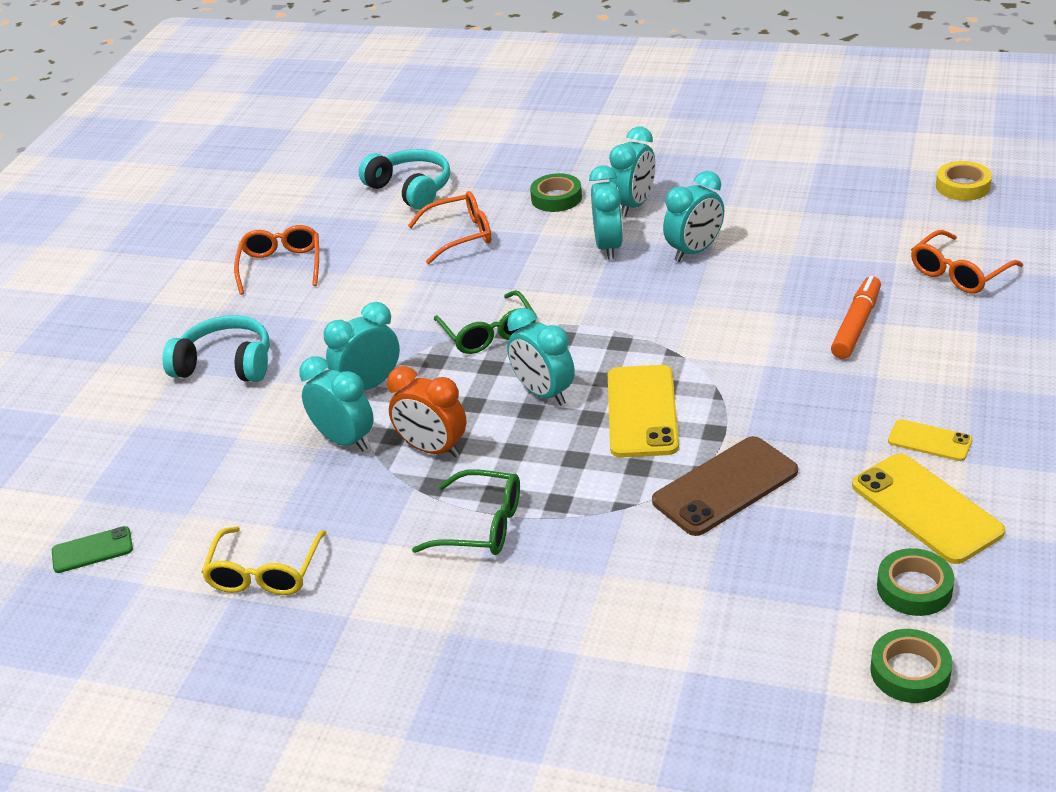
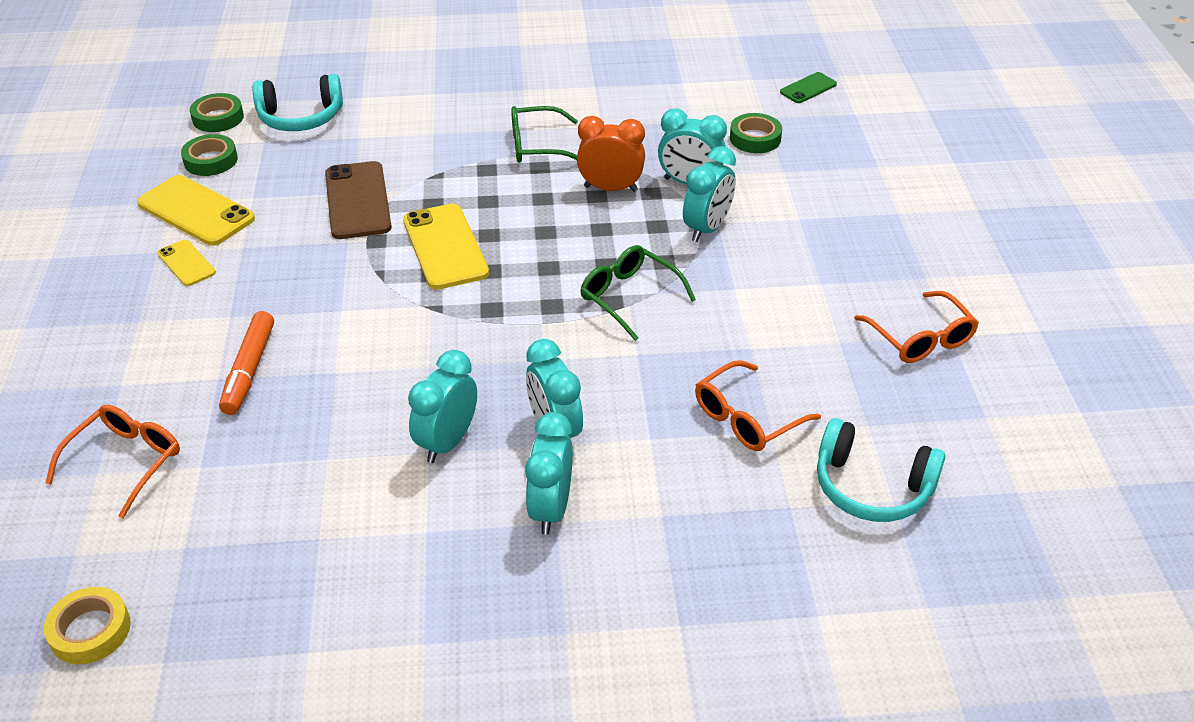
camera: 155 degrees right, 5 degrees up
turquoise headphones [162,315,270,382] -> turquoise headphones moved to [253,74,343,131]
yellow glasses [201,526,327,595] -> none
turquoise clock [507,308,575,406] -> none
green tape [530,173,582,212] -> green tape moved to [730,113,782,153]
brown phone [652,436,798,536] -> brown phone turned 45 degrees counterclockwise [325,161,392,239]
yellow phone [888,419,973,461] -> yellow phone turned 45 degrees clockwise [157,240,216,286]

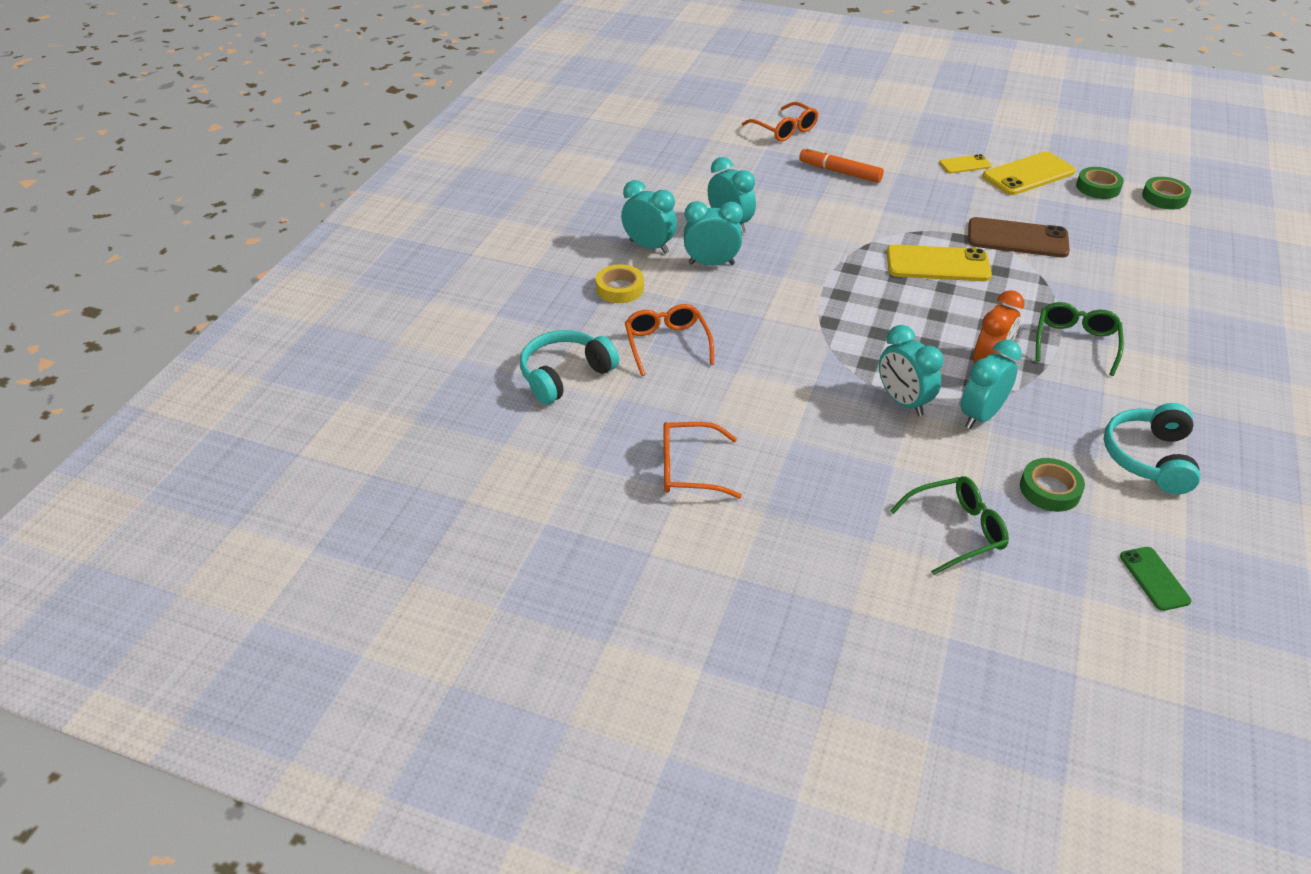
camera: 115 degrees right, 0 degrees up
yellow tape [44,587,131,664] -> yellow tape moved to [596,264,644,303]
turquoise headphones [253,74,343,131] -> turquoise headphones moved to [1104,403,1201,494]
green glasses [581,245,696,341] -> green glasses moved to [890,476,1009,575]

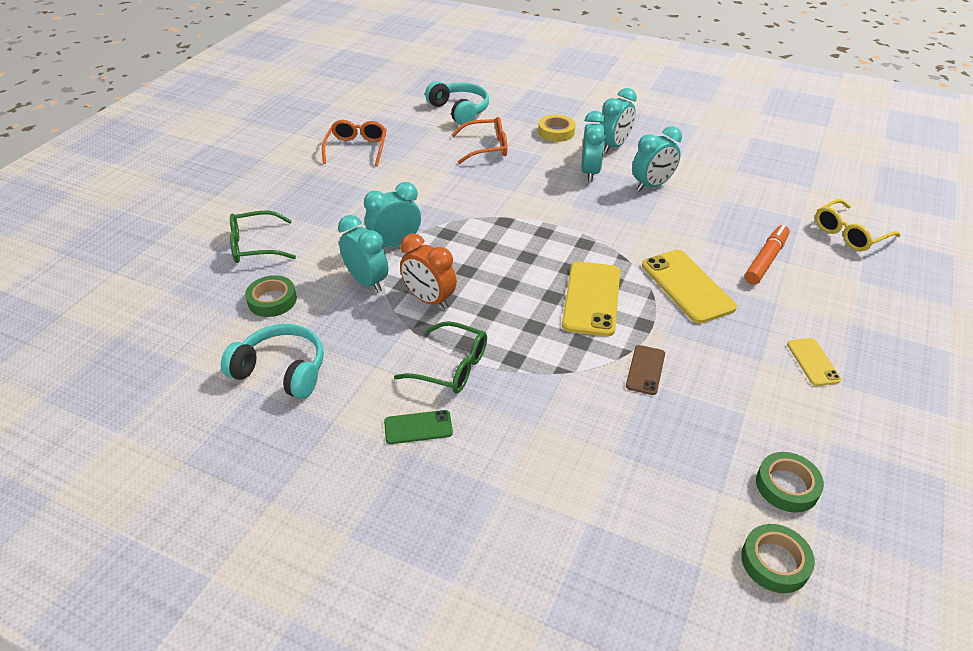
camera: 95 degrees right, 0 degrees up
orange glasses [742,102,819,142] -> yellow glasses [815,199,900,251]
green glasses [890,476,1009,575] -> green glasses turned 90 degrees clockwise [230,211,296,263]
brown phone [968,217,1070,258] -> brown phone [626,345,665,395], size x0.55
yellow phone [982,152,1076,195] -> yellow phone moved to [642,250,737,324]
green phone [1120,547,1191,611] -> green phone moved to [384,410,453,444]

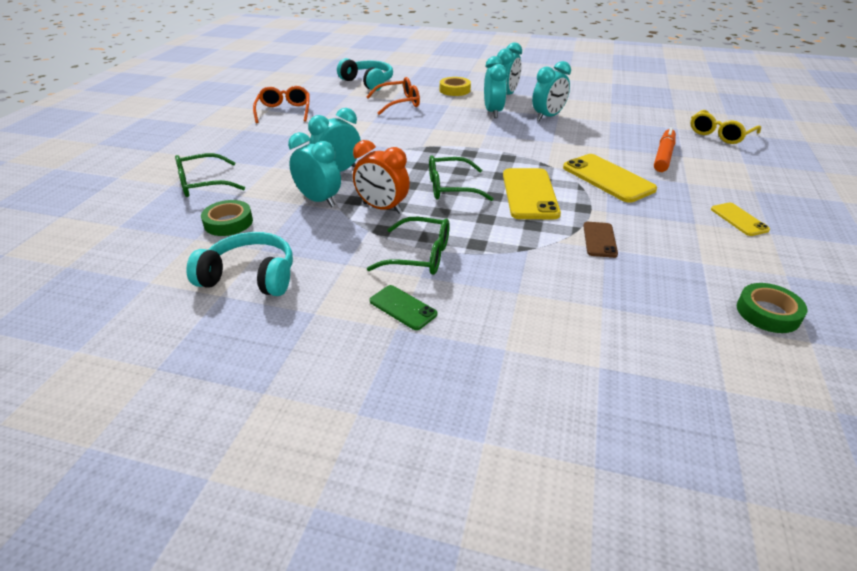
camera: 10 degrees left, 5 degrees down
green phone [384,410,453,444] -> green phone turned 60 degrees clockwise [369,285,437,330]
green tape [741,524,815,593] -> none
none -> green glasses [429,155,494,201]

